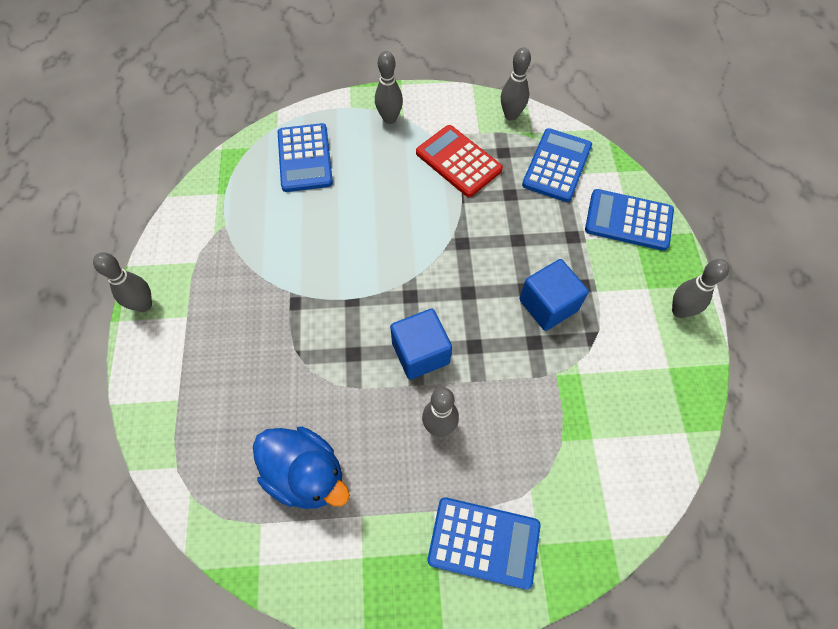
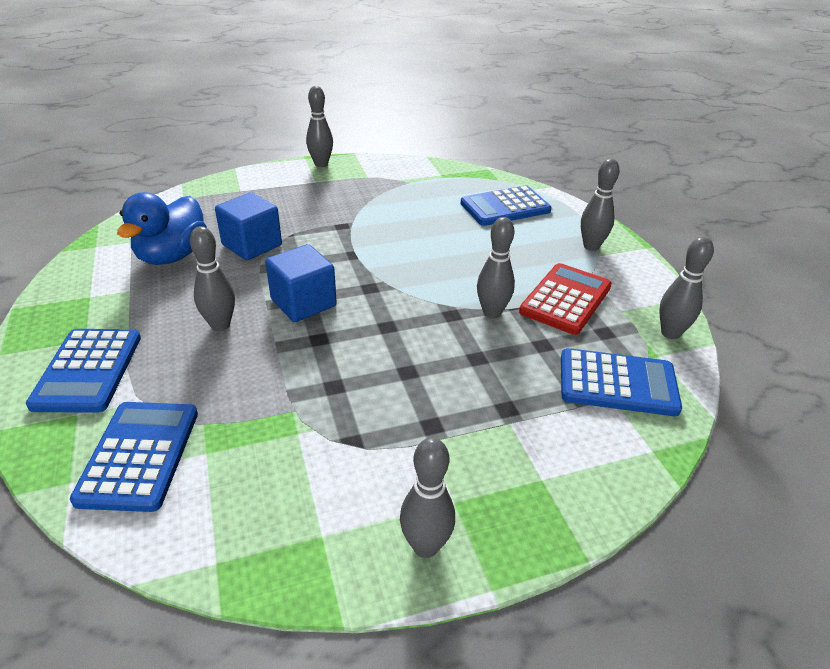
camera: 75 degrees right, 25 degrees down
blue cube [519,259,589,331] -> blue cube moved to [215,192,282,260]
blue calculator [585,189,674,251] -> blue calculator moved to [70,402,198,512]
none -> grey bowling pin [477,217,515,319]

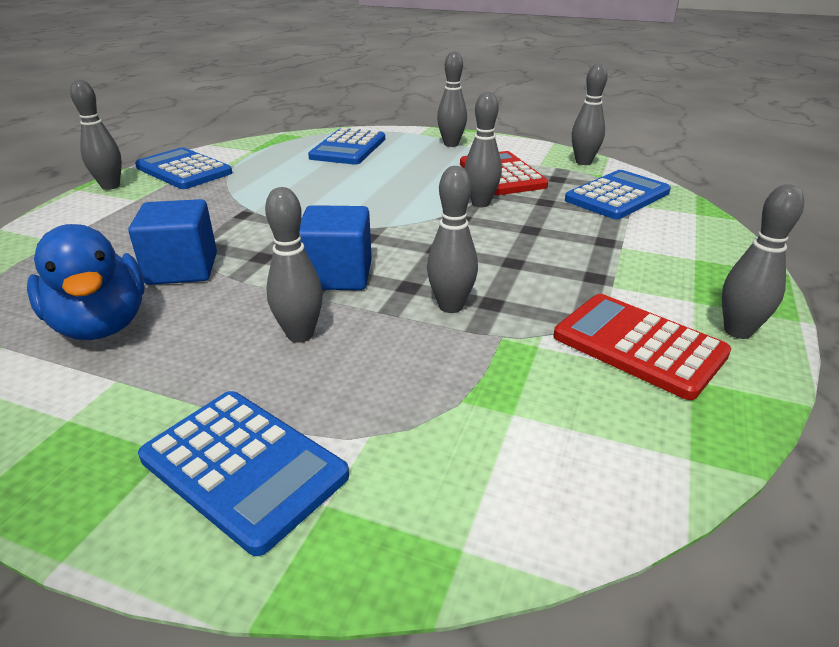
camera: 50 degrees left, 5 degrees down
blue calculator [70,402,198,512] -> blue calculator moved to [135,147,232,189]
none -> grey bowling pin [427,166,478,313]
none -> red calculator [554,294,731,400]

